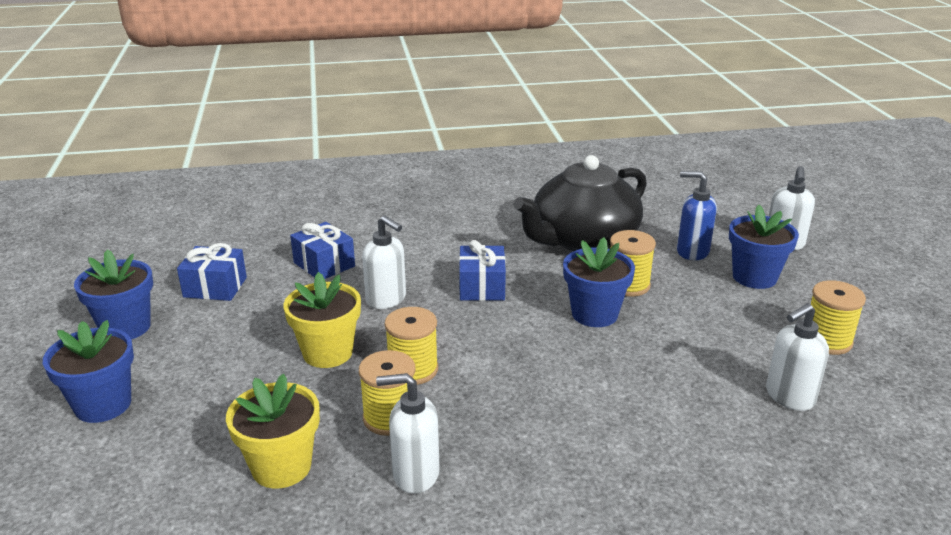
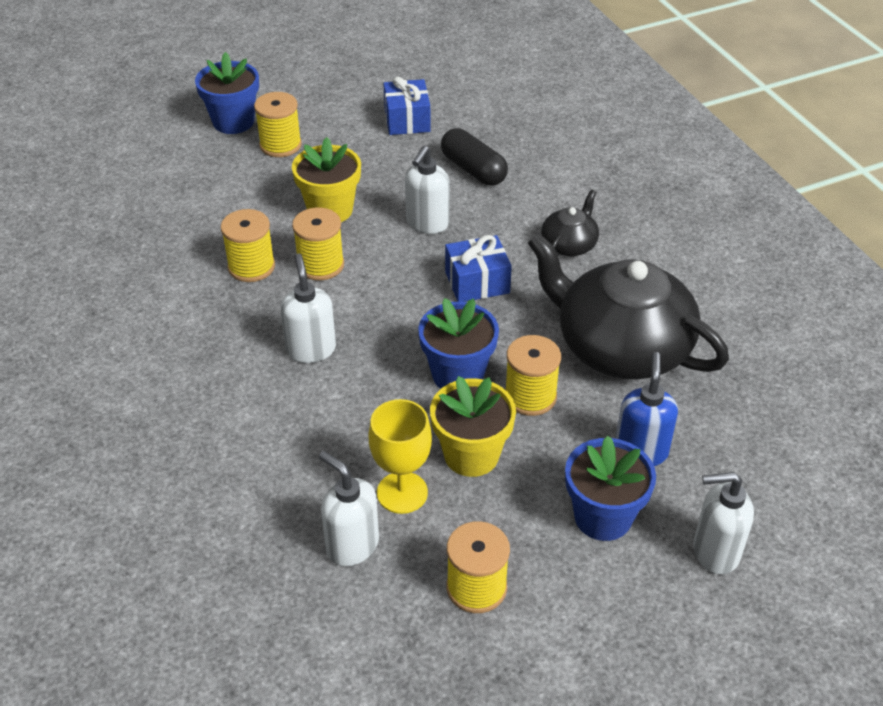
camera: 75 degrees right, 15 degrees up
blue flower pot [74,249,153,339] -> none
yellow flower pot [226,374,320,488] -> yellow flower pot moved to [430,376,516,477]
blue gift [290,222,355,279] -> black capsule [441,128,508,185]
white soap dispenser [376,373,440,494] -> white soap dispenser moved to [281,253,336,363]
none -> yellow spool [254,92,302,157]
none -> yellow goblet [368,399,432,514]
none -> black teapot [541,190,599,256]

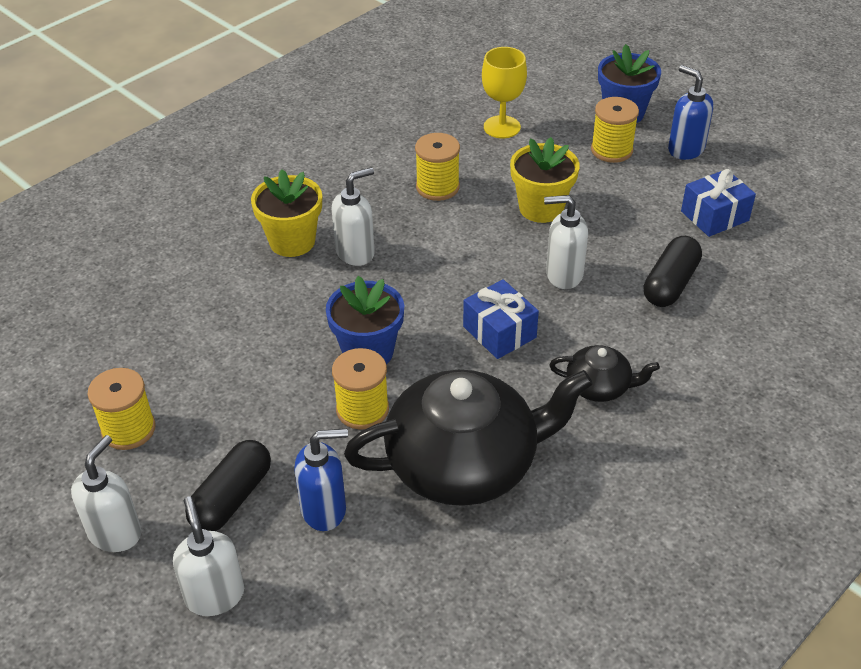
camera: 70 degrees right, 0 degrees up
yellow spool [292,208,344,280] -> none
white soap dispenser [319,451,379,566] -> white soap dispenser moved to [71,435,142,552]
yellow goblet [368,399,432,514] -> yellow goblet moved to [482,47,527,138]
yellow flower pot [430,376,516,477] -> yellow flower pot moved to [251,170,322,257]
black teapot [528,233,729,379] -> black teapot turned 60 degrees clockwise [344,370,593,506]
blue flower pot [565,435,656,541] -> black capsule [185,440,271,531]
none -> blue soap dispenser [668,65,713,160]

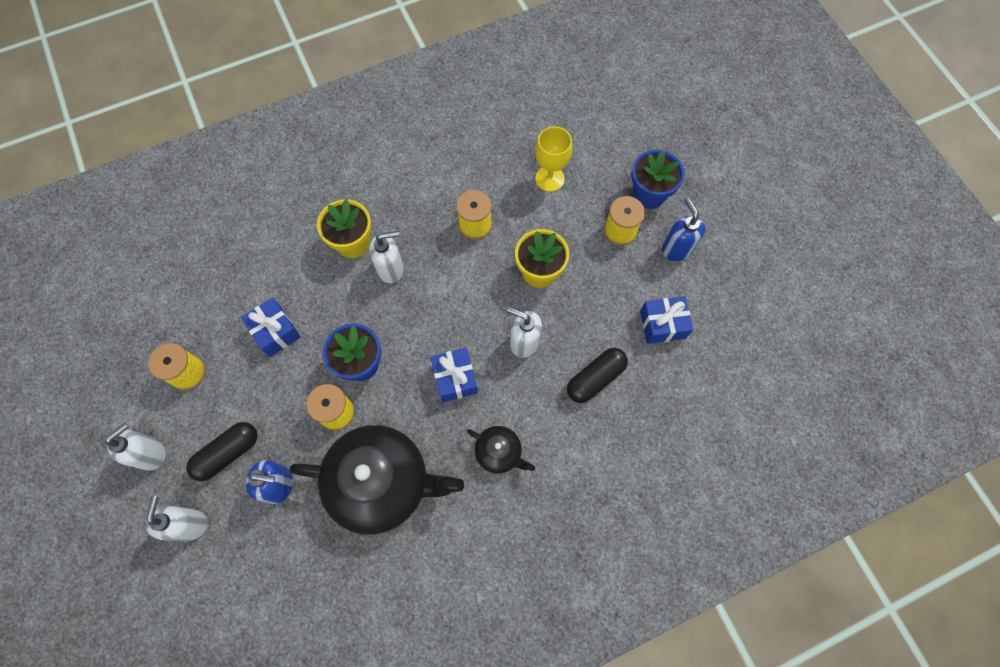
camera: 20 degrees right, 25 degrees up
none -> blue gift [241,298,301,357]

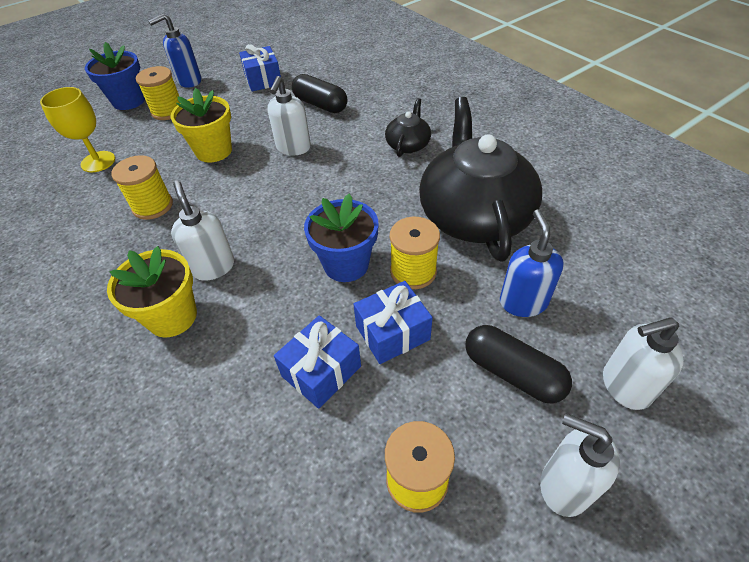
camera: 100 degrees left, 20 degrees down
blue gift [430,348,478,403] -> blue gift moved to [353,281,433,364]

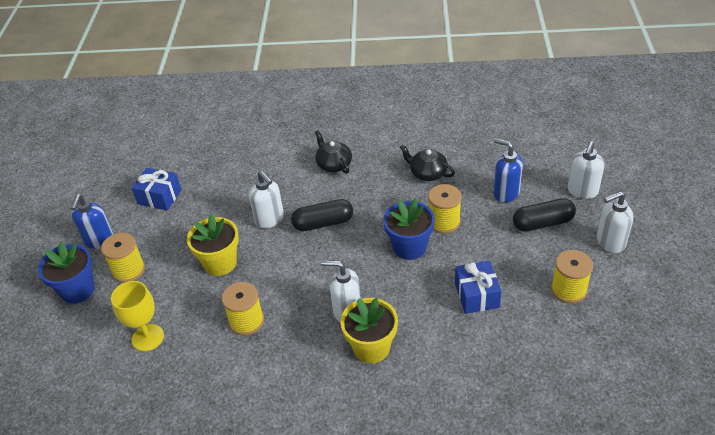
camera: 50 degrees left, 5 degrees down
black capsule [292,74,347,113] -> black capsule moved to [291,199,353,231]
blue gift [353,281,433,364] -> none
black teapot [419,97,542,262] -> black teapot [400,145,455,181], size x0.46

